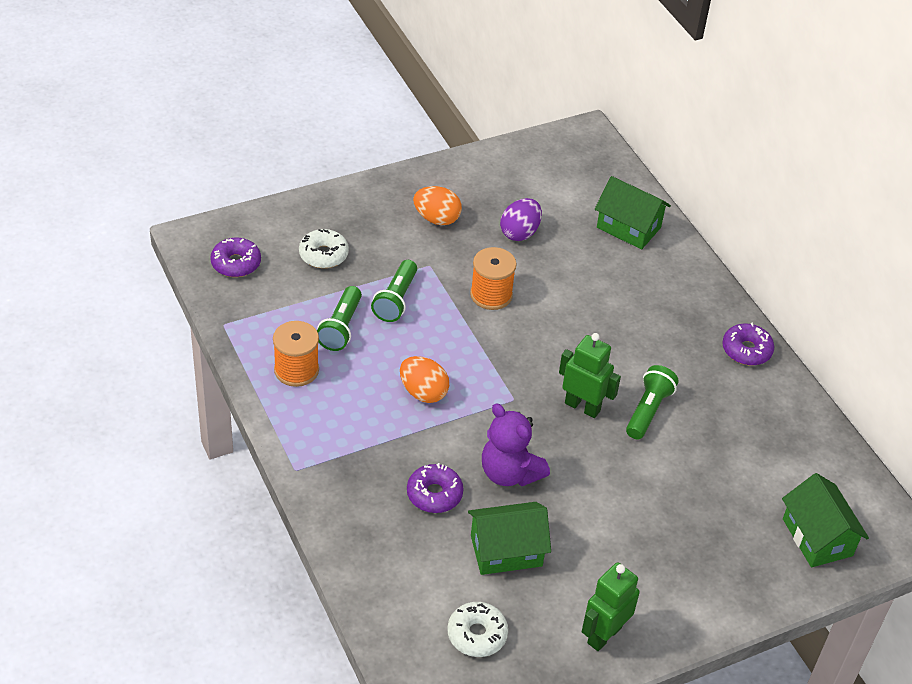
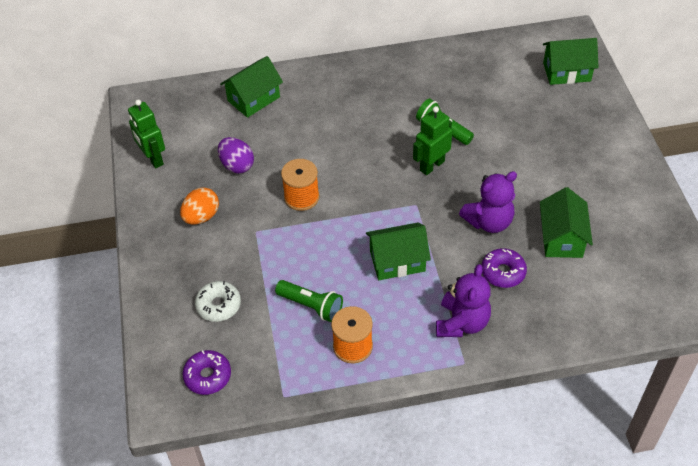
camera: 70 degrees left, 5 degrees up
green flashlight [371,260,417,322] -> none
orange egg [400,356,449,403] -> green house [366,223,431,280]
white donut [448,602,508,657] -> none
green robot [582,562,640,651] -> green robot moved to [128,100,165,168]
purple donut [722,323,774,366] -> none
none -> purple teddy bear [436,264,491,337]

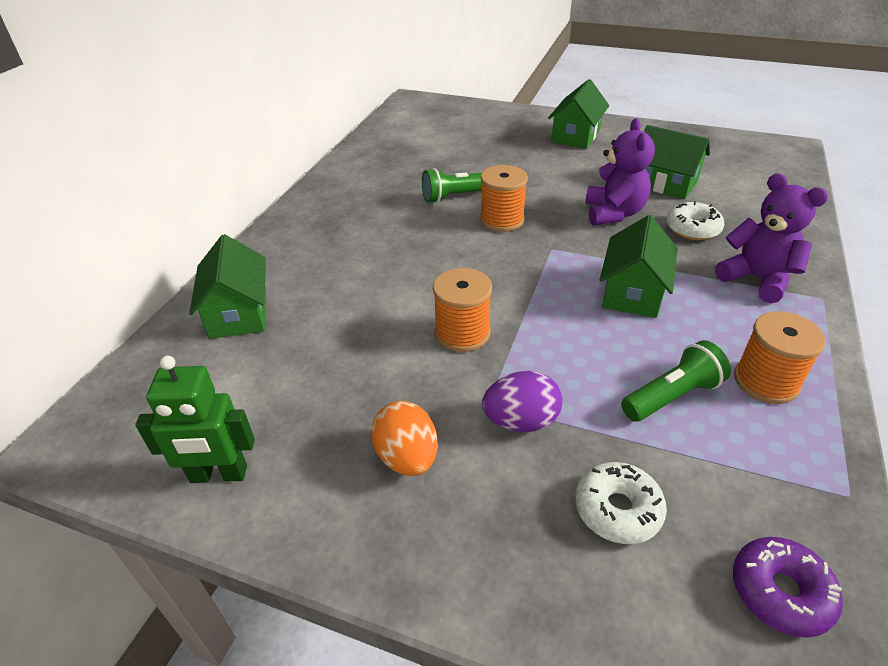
camera: 60 degrees left, 10 degrees down
purple egg [218,137,254,173] -> purple egg moved to [482,371,563,432]
green robot [413,106,452,175] -> orange spool [480,165,528,232]
purple donut [482,248,527,288] -> white donut [666,201,724,240]
green house [543,38,599,85] -> green house moved to [548,79,609,149]

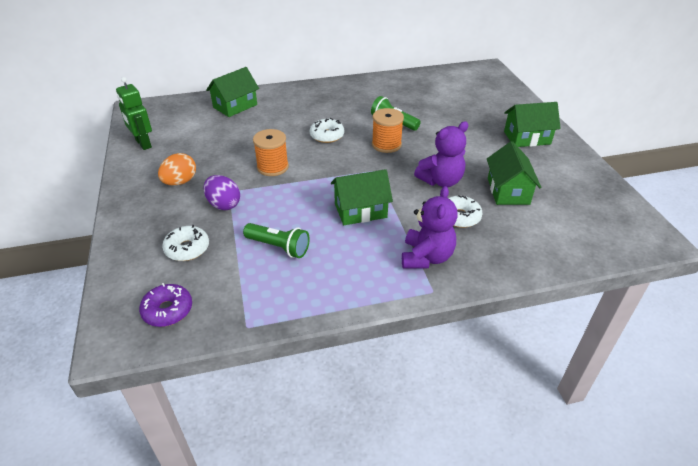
camera: 55 degrees right, 0 degrees up
orange spool [734,311,826,404] -> none
none -> white donut [310,118,344,143]

